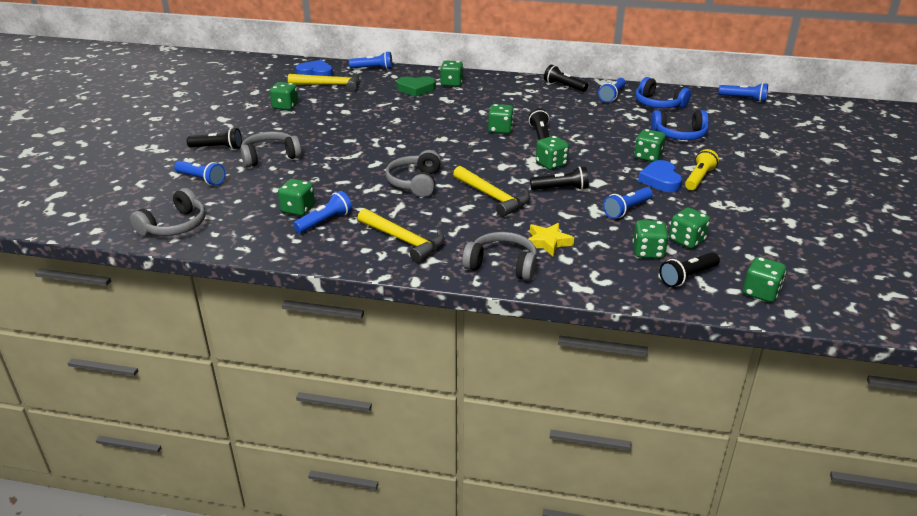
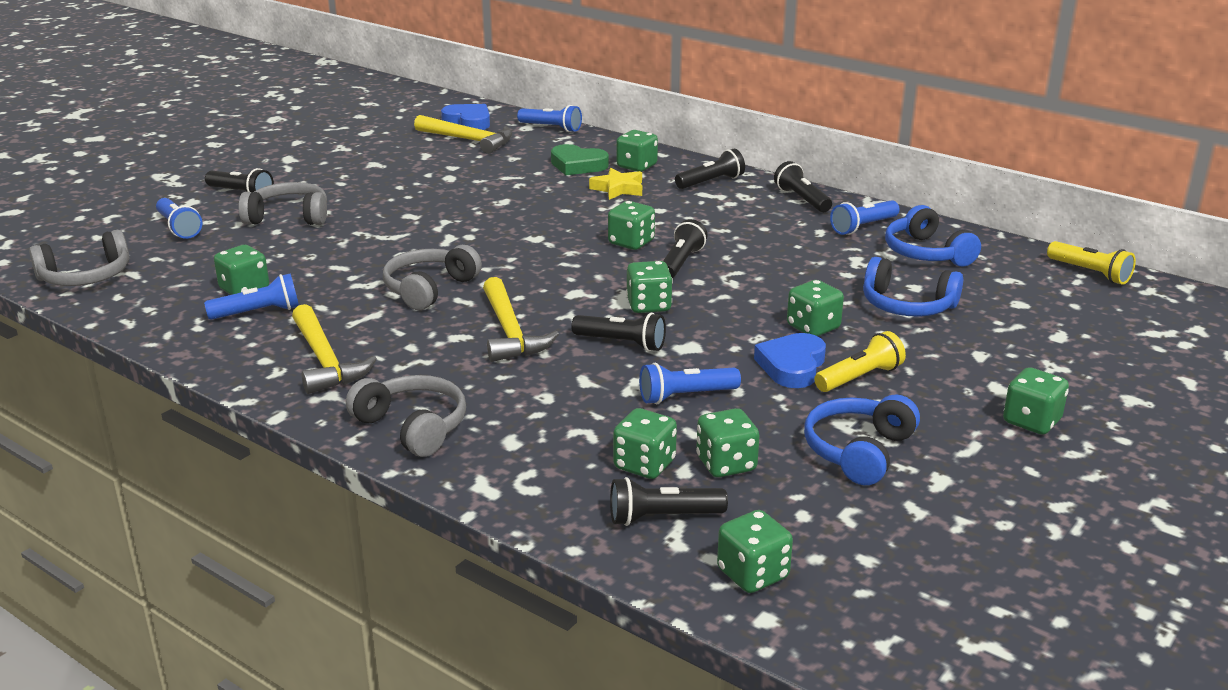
camera: 25 degrees right, 5 degrees down
green dice [270,82,298,110] -> green dice moved to [1003,367,1069,435]
yellow star [528,223,574,256] -> yellow star moved to [589,168,642,200]
blue flashlight [718,83,768,102] -> yellow flashlight [1047,241,1136,285]
none -> black flashlight [675,149,745,189]
none -> blue headphones [804,394,920,485]

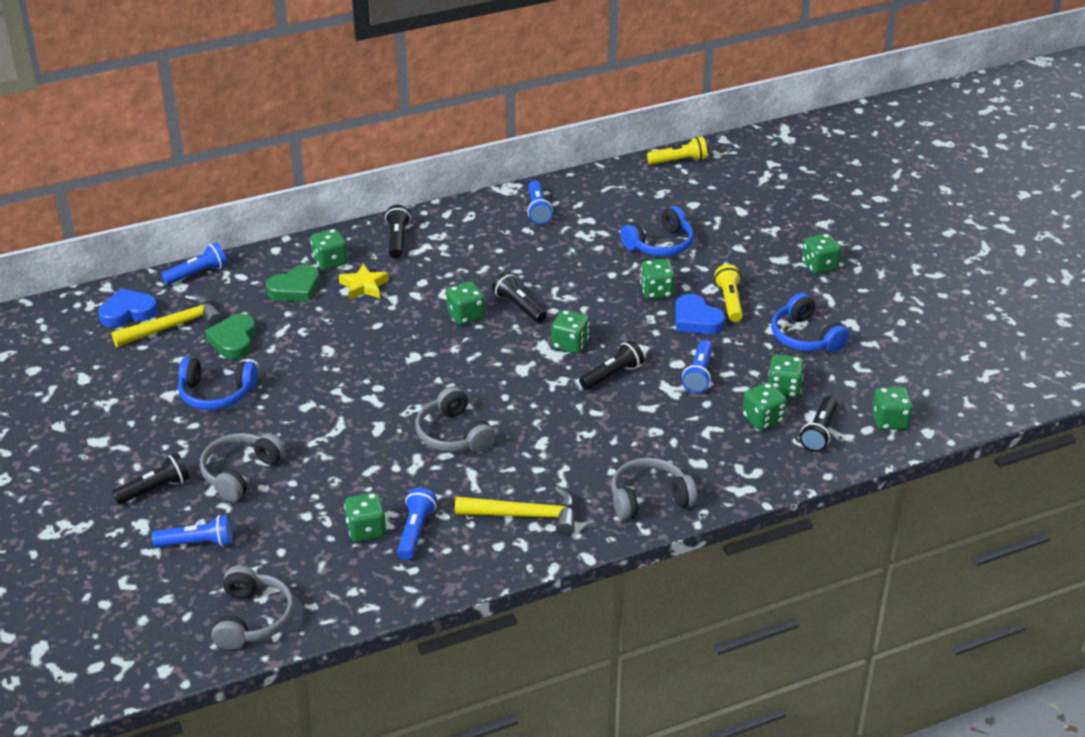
camera: 60 degrees left, 10 degrees up
yellow hammer [483,277,559,362] -> none
black flashlight [774,161,832,212] -> none
blue headphones [885,205,981,266] -> blue headphones moved to [178,357,257,410]
none -> green heart [205,314,256,359]

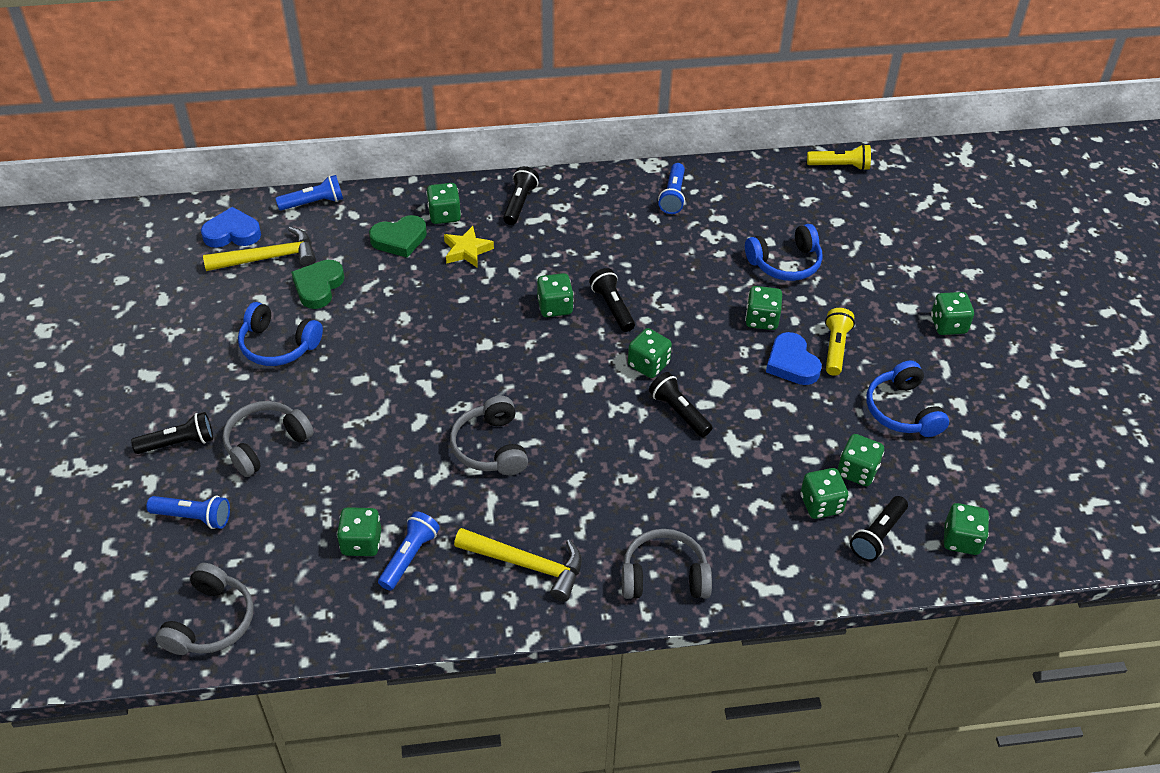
camera: 15 degrees right, 10 degrees up
black flashlight [579,340,644,390] -> black flashlight turned 105 degrees counterclockwise [649,372,712,437]
blue flashlight [682,340,713,393] -> none

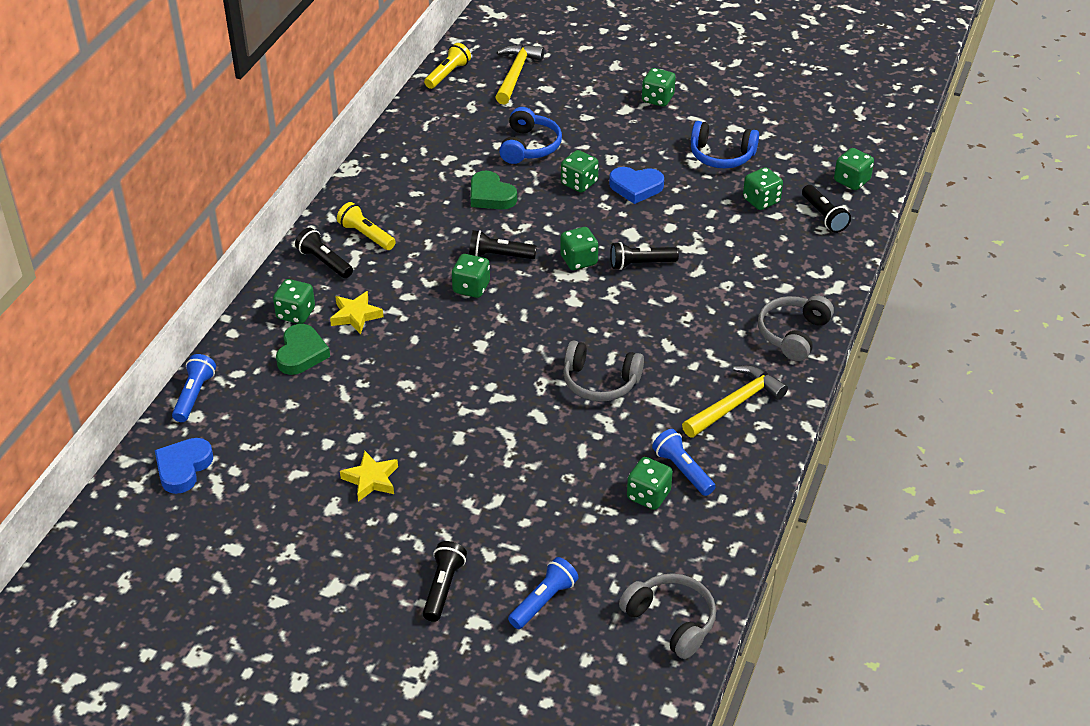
camera: 60 degrees left, 5 degrees down
yellow hammer [203,227,316,271] -> yellow hammer moved to [495,44,544,105]
grey headphones [223,401,314,477] -> none
blue headphones [238,302,323,366] -> yellow star [340,451,398,502]
green heart [291,260,344,309] -> green heart moved to [471,171,517,210]
blue flashlight [658,163,685,214] -> none
green dice [800,468,848,519] -> none
yellow flashlight [825,308,855,376] -> yellow flashlight moved to [337,202,396,250]

